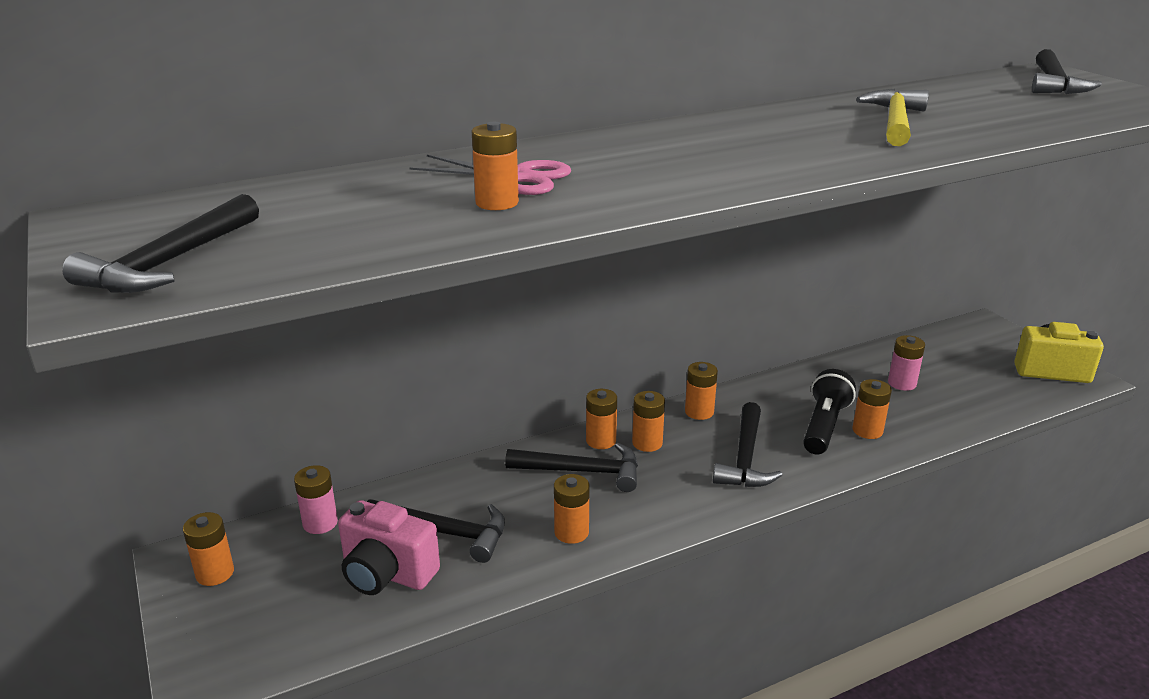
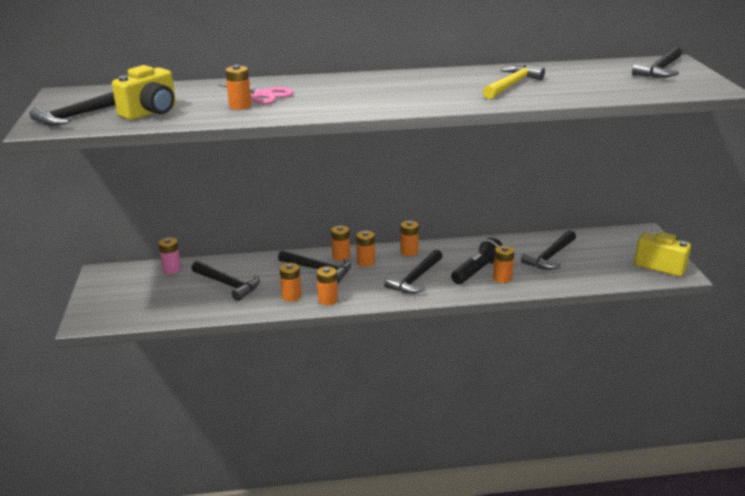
camera: 20 degrees right, 0 degrees up
orange battery [183,512,234,586] -> orange battery moved to [317,266,338,306]
pink camera [338,500,440,595] -> none
pink battery [888,335,925,391] -> black hammer [521,230,576,270]
none -> yellow camera [112,65,176,120]

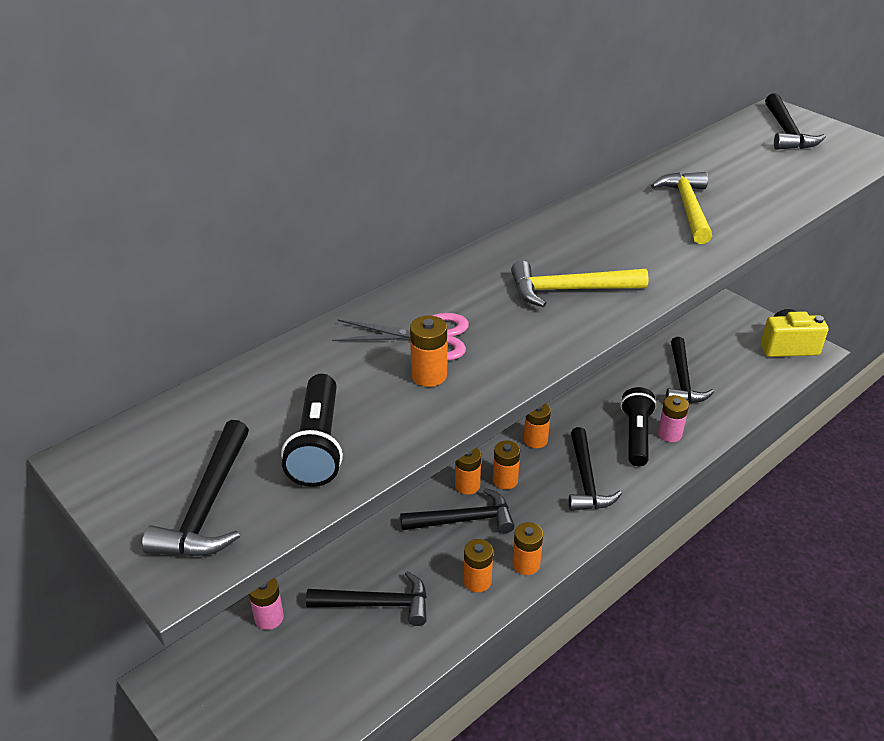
camera: 35 degrees left, 10 degrees up
yellow camera [112,65,176,120] -> black flashlight [281,374,343,487]
orange battery [493,245,514,283] -> pink battery [658,395,689,442]
none -> yellow hammer [511,260,649,307]

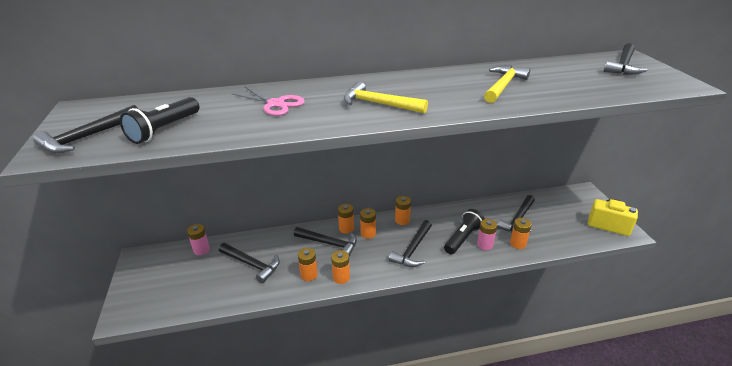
camera: 30 degrees right, 5 degrees down
orange battery [410,316,447,387] -> orange battery moved to [510,218,532,249]

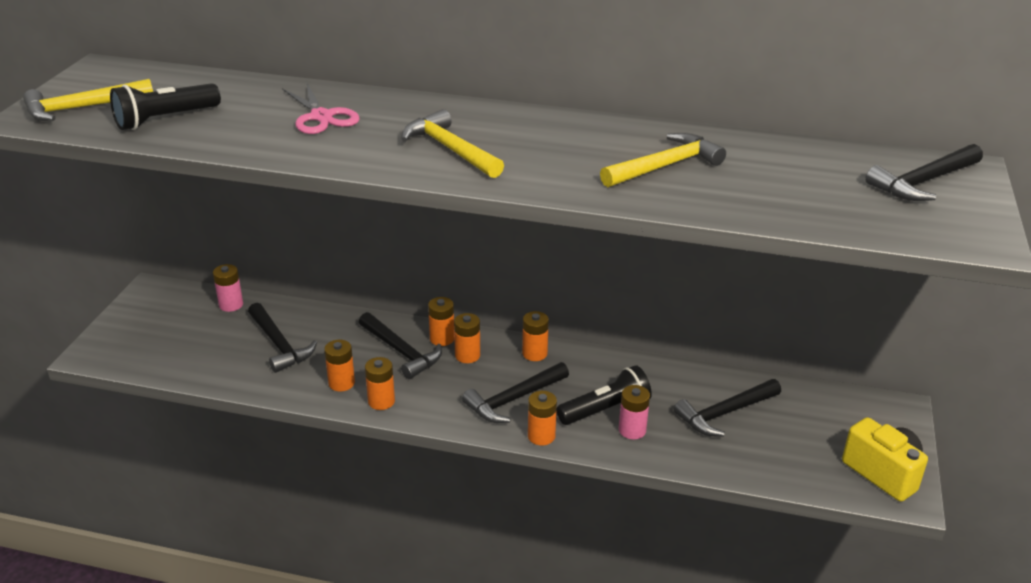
camera: 25 degrees right, 0 degrees up
black hammer [33,105,138,153] -> yellow hammer [23,79,153,121]
orange battery [510,218,532,249] -> orange battery moved to [528,391,557,445]

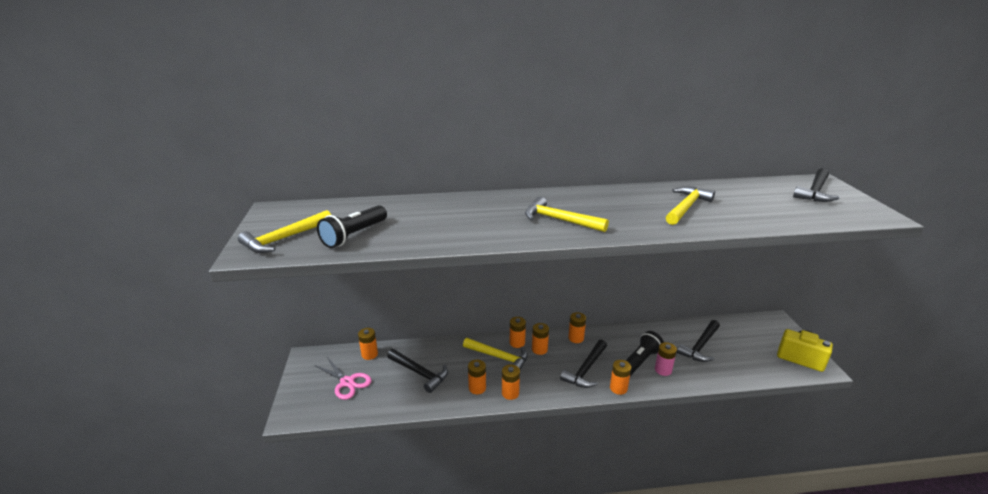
camera: 20 degrees left, 5 degrees down
pink battery [213,264,243,312] -> orange battery [358,328,378,360]
pink scissors [282,83,360,134] -> pink scissors moved to [314,357,372,400]
black hammer [359,312,442,379] -> yellow hammer [463,338,528,371]

